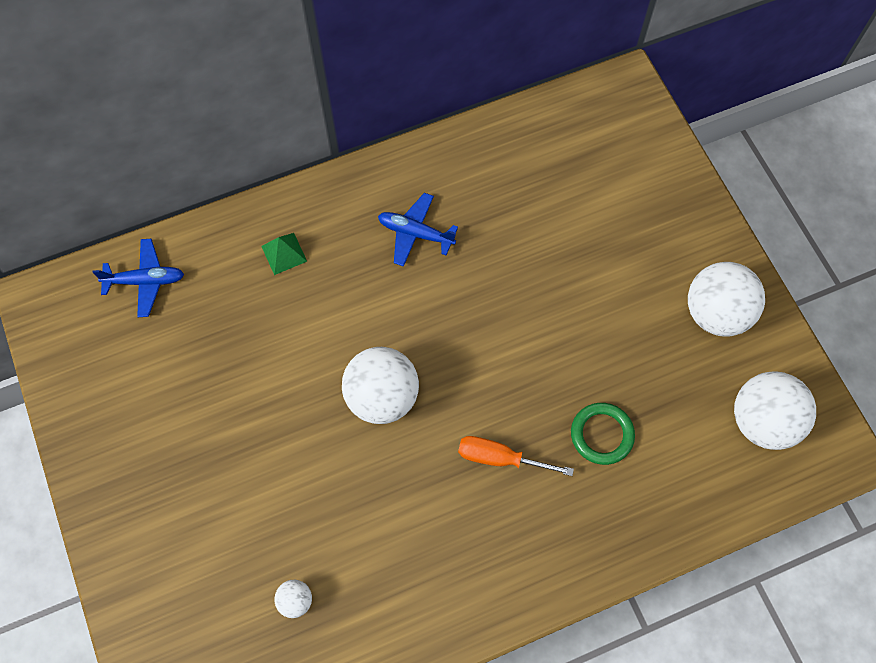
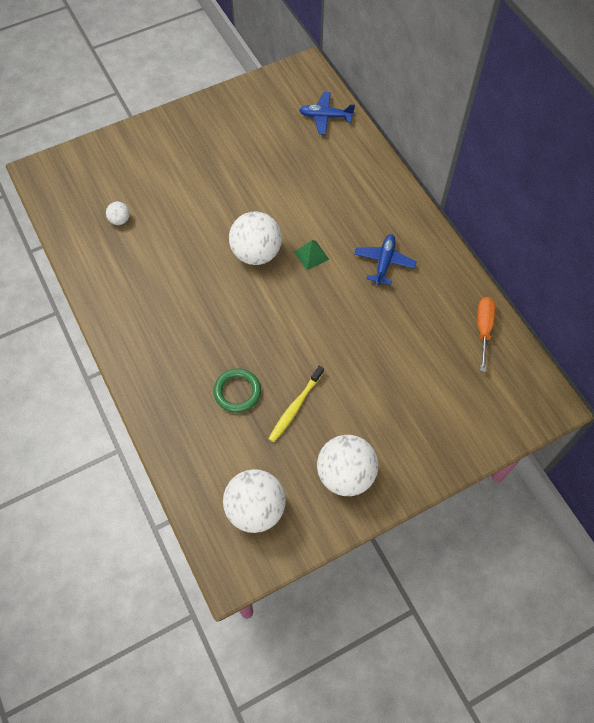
camera: 85 degrees right, 5 degrees down
blue plane [92,239,184,317] -> blue plane turned 105 degrees clockwise [299,92,355,135]
green pyramid [261,233,307,275] -> green pyramid moved to [294,240,329,270]
orange screwdriver [458,436,574,476] -> orange screwdriver moved to [477,297,495,372]
none -> yellow toothbrush [268,366,324,442]

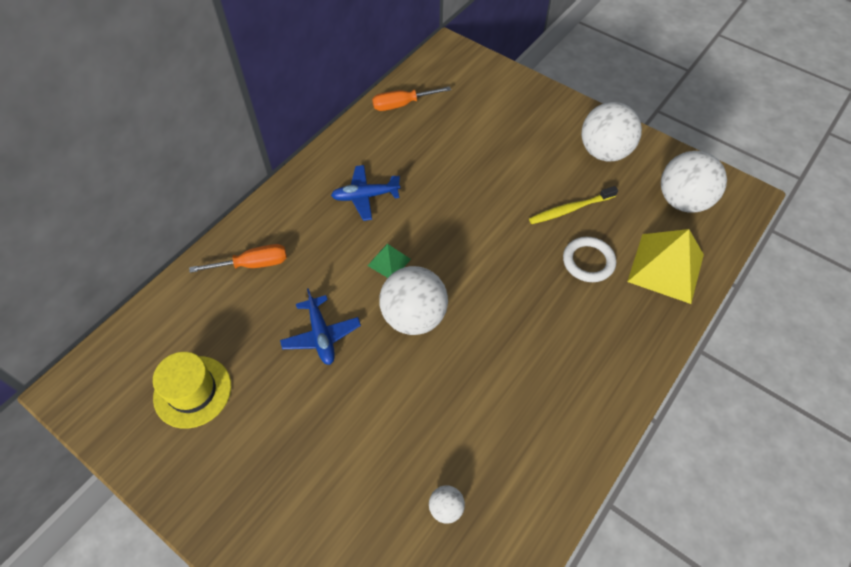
camera: 115 degrees left, 5 degrees down
green ring [214,368,261,413] -> white ring [563,237,616,282]
yellow toothbrush [268,366,324,442] -> yellow toothbrush turned 150 degrees clockwise [529,186,618,224]
blue plane [299,92,355,135] -> blue plane moved to [280,288,361,365]
none -> yellow hat [153,352,231,429]
none -> orange screwdriver [189,244,287,273]
none -> yellow pyramid [627,229,704,304]

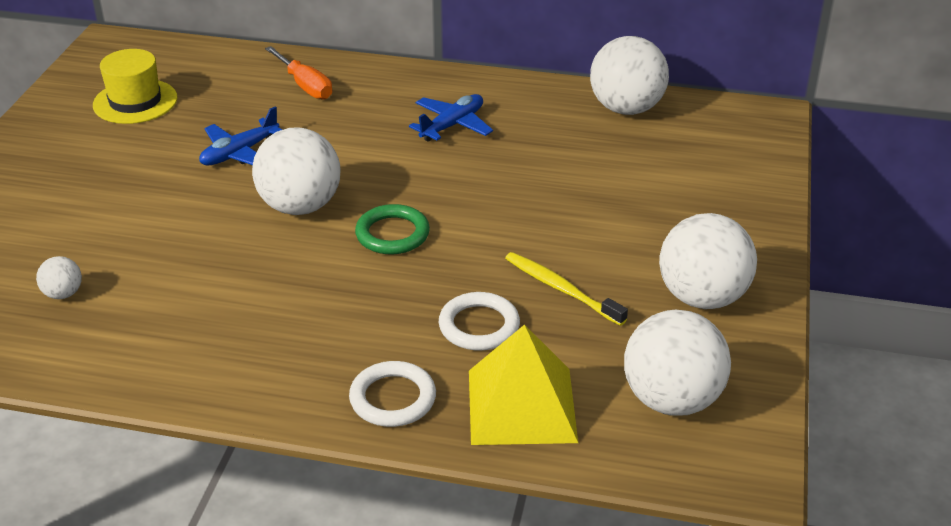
camera: 65 degrees right, 20 degrees down
blue plane [331,165,401,221] -> blue plane turned 75 degrees clockwise [409,94,493,142]
green pyramid [368,244,411,278] -> none
orange screwdriver [372,86,451,111] -> white ball [590,36,669,115]
none -> white ring [349,361,436,427]
none -> green ring [355,204,430,255]

